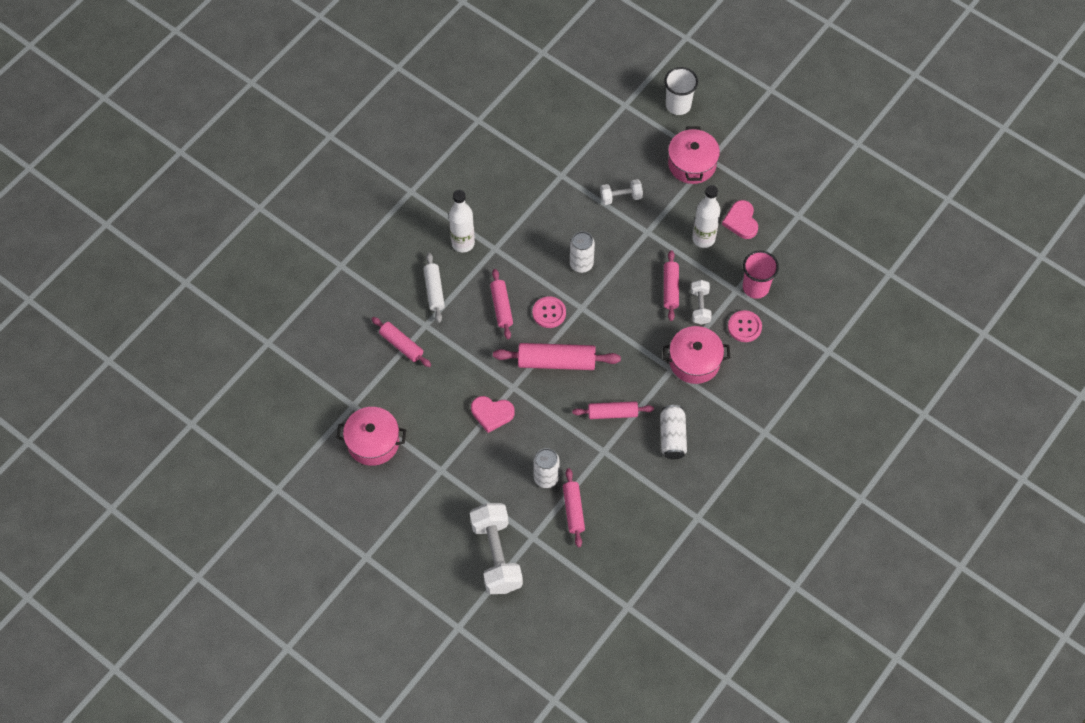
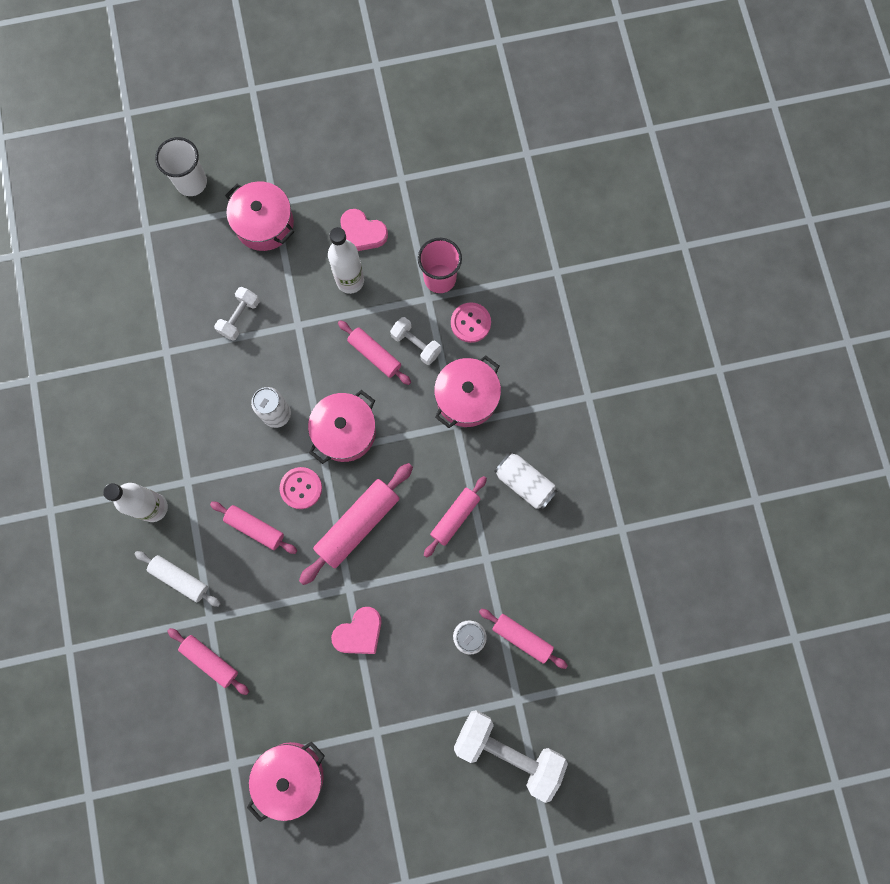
camera: 50 degrees left, 15 degrees up
pink rolling pin [372,317,431,367] -> pink rolling pin turned 45 degrees clockwise [167,628,249,695]
none -> pink pot [308,390,376,464]

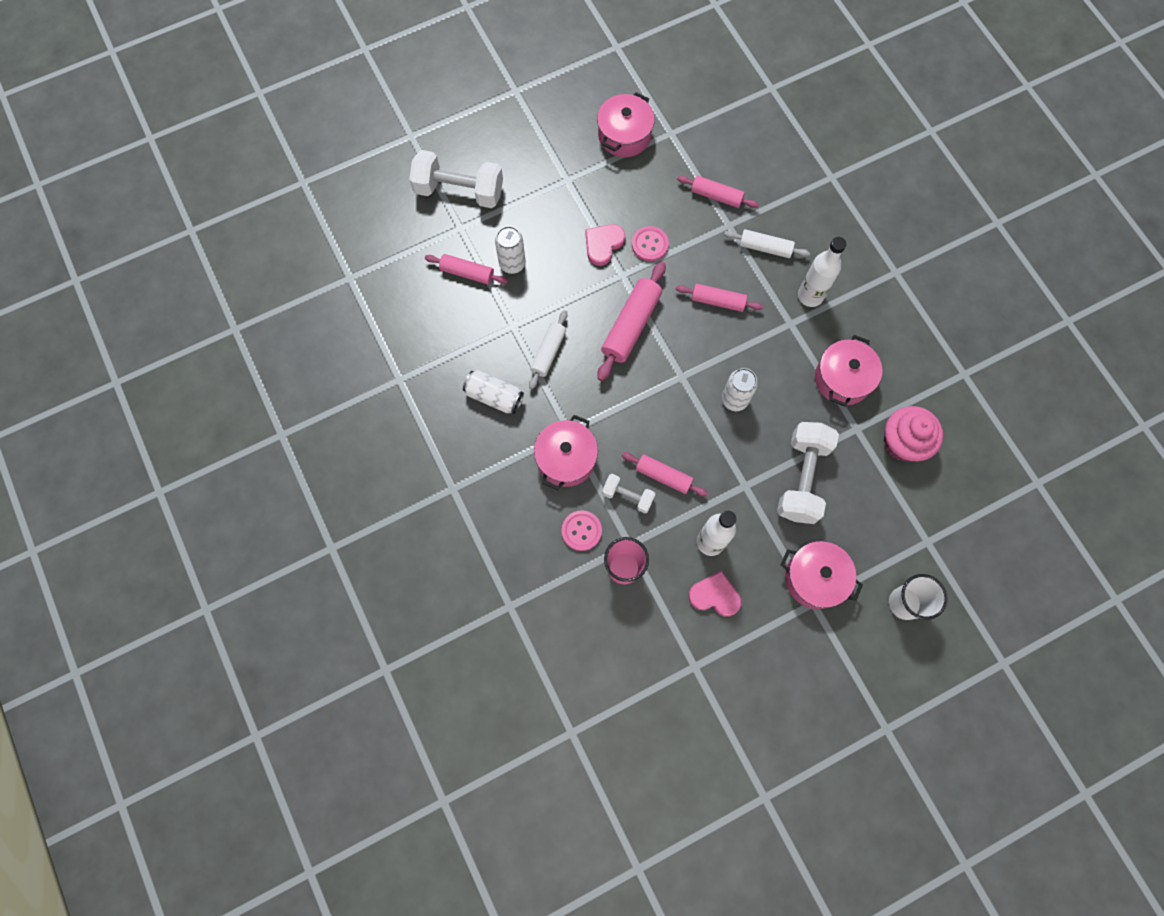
camera: 165 degrees right, 5 degrees down
white dumbbell [214,287,260,341] -> white dumbbell [777,422,839,524], size x1.90
pink button [280,467,322,509] -> pink button moved to [632,226,669,261]
pink pot [308,390,376,464] -> pink pot moved to [815,335,882,407]
pink rolling pin [424,476,487,558] -> white rolling pin [529,310,567,389]
none -> pink cupcake [884,406,943,461]

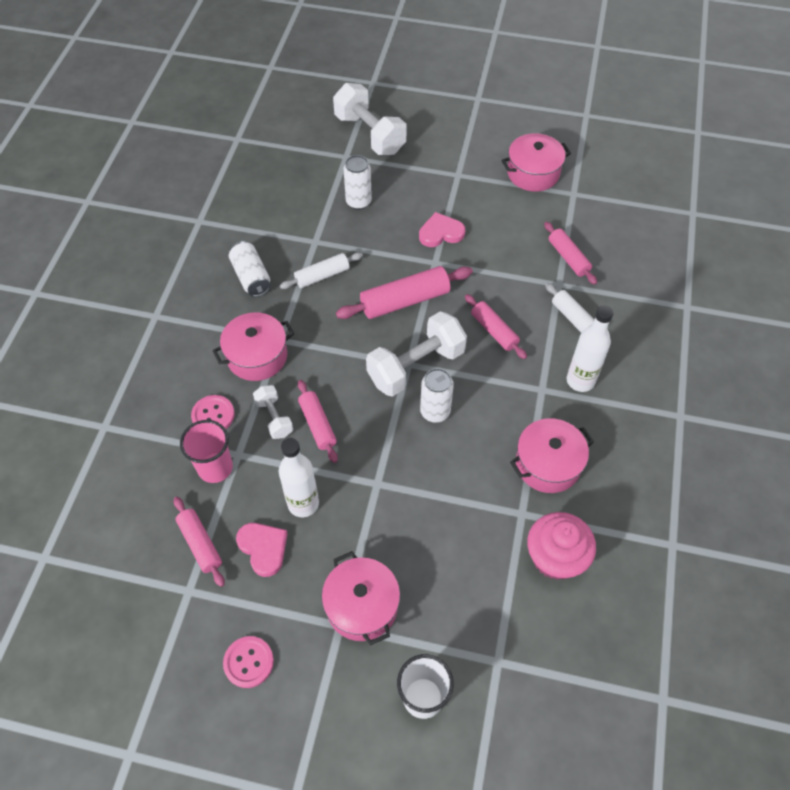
camera: 40 degrees right, 15 degrees down
pink rolling pin [425,254,508,285] -> pink rolling pin moved to [174,497,225,587]
pink button [632,226,669,261] -> pink button moved to [223,636,274,688]
white dumbbell [777,422,839,524] -> white dumbbell moved to [366,311,467,397]

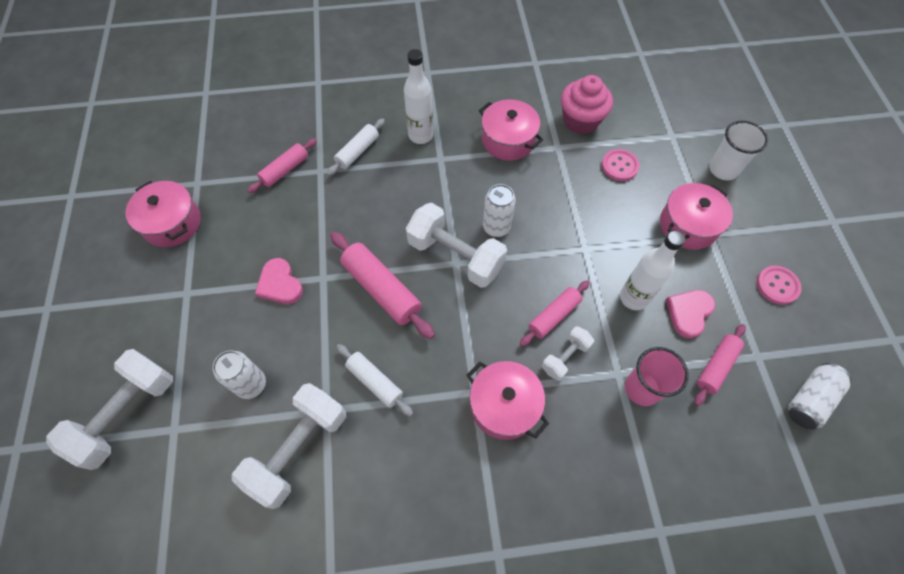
camera: 110 degrees left, 5 degrees up
pink button [191,395,235,429] -> pink button moved to [602,149,640,181]
white can [229,241,271,297] -> white can moved to [788,363,851,430]
pink rolling pin [465,294,527,359] -> none
none -> white dumbbell [232,383,346,509]

